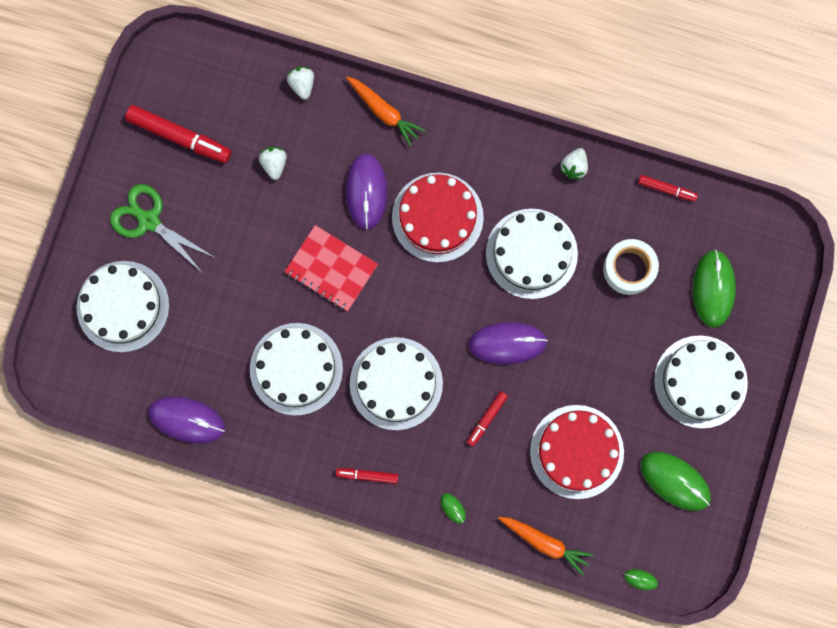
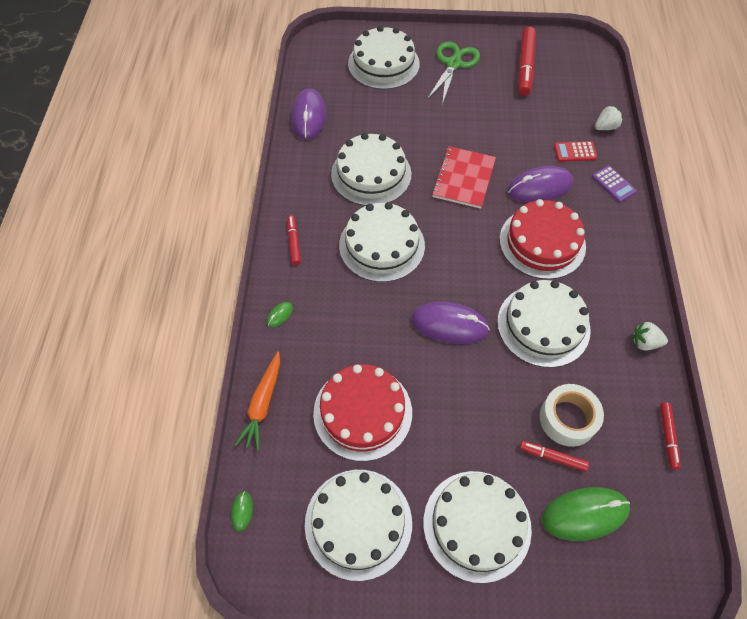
camera: 75 degrees right, 20 degrees down
white strawberry [259,147,287,180] -> none
orange carrot [346,76,425,147] -> purple calculator [592,166,637,203]
red marker [467,391,508,446] -> red marker moved to [519,441,589,472]
purple mouse [468,322,548,365] -> purple mouse turned 60 degrees counterclockwise [411,302,490,344]
green mouse [641,452,711,511] -> white cake [305,470,412,581]
none -> red calculator [554,141,598,162]

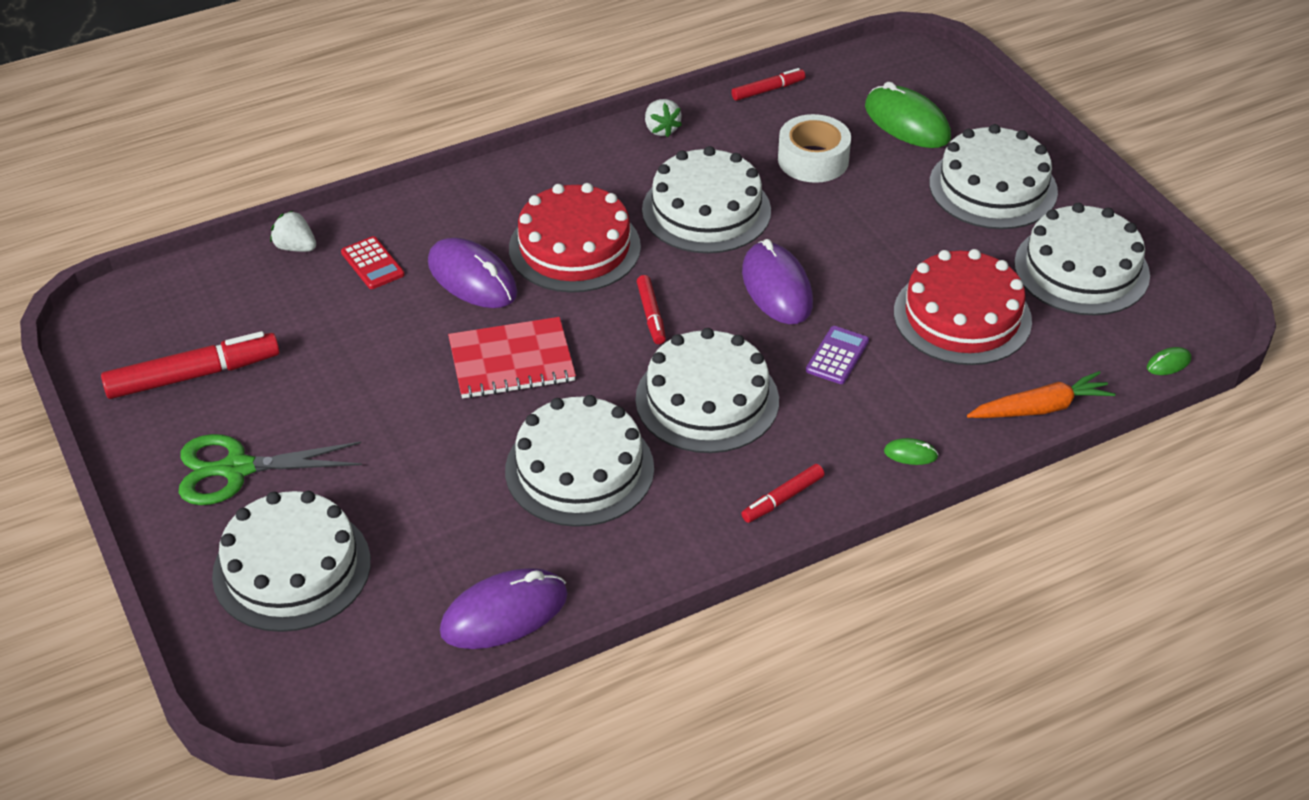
camera: 120 degrees left, 15 degrees down
red marker [519,441,589,472] -> red marker moved to [637,275,666,344]
purple calculator [592,166,637,203] -> purple calculator moved to [806,326,869,384]

